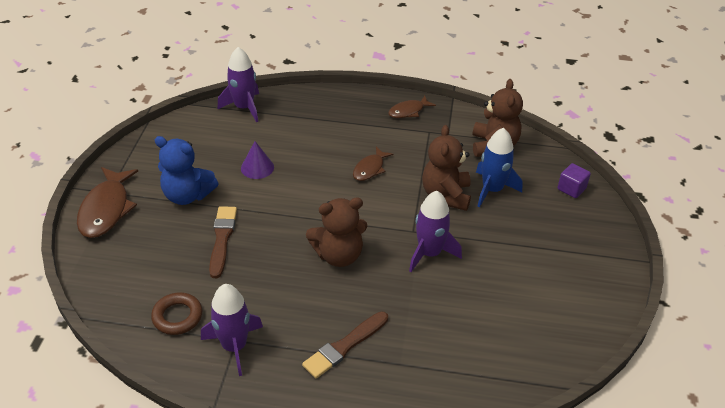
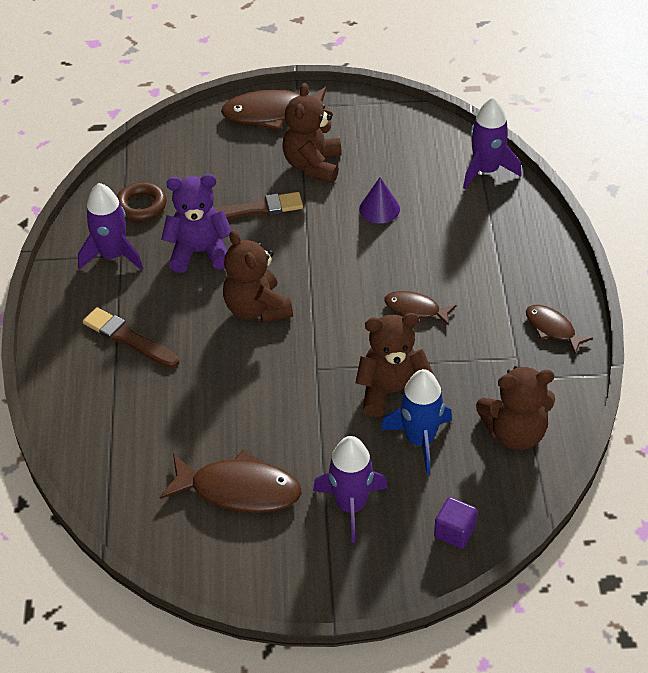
camera: 80 degrees right, 5 degrees up
blue teddy bear [155,136,219,205] -> brown teddy bear [283,83,342,183]
purple rocket [409,191,462,272] -> purple rocket moved to [313,436,388,543]
none -> brown fish [160,449,302,513]
none -> purple teddy bear [161,174,232,273]

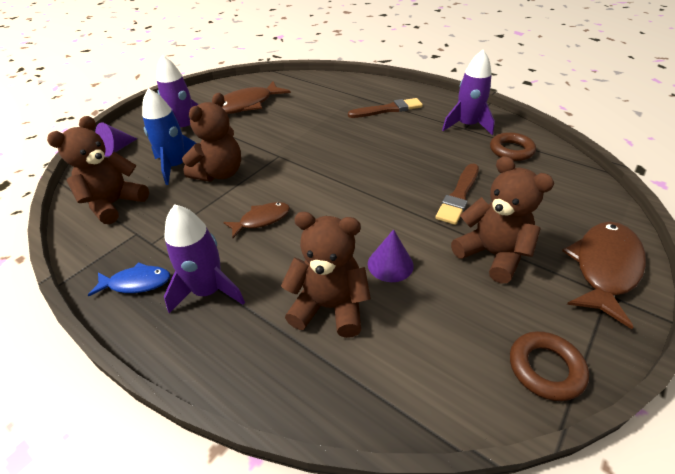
camera: 130 degrees right, 5 degrees down
purple teddy bear [161,174,232,273] -> none
brown teddy bear [223,230,293,323] -> brown teddy bear moved to [281,212,371,338]
purple cube [434,497,478,549] -> purple cone [95,122,137,157]
purple rocket [463,97,522,189] -> purple rocket moved to [164,204,245,313]
brown fish [526,305,593,354] -> blue fish [88,262,170,296]
none -> brown ring [510,331,589,401]

